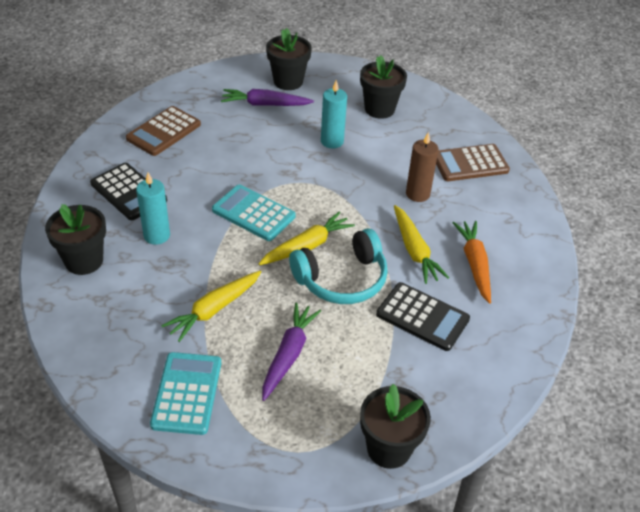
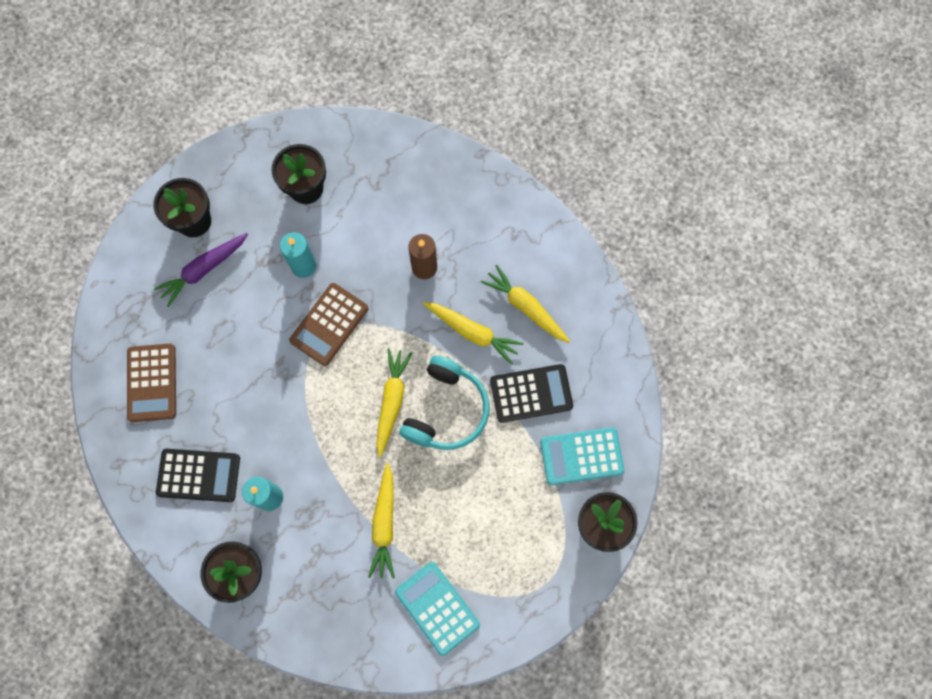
camera: 40 degrees left, 30 degrees up
turquoise calculator [212,184,296,241] -> turquoise calculator moved to [540,427,624,485]
purple carrot [262,303,321,401] -> none
brown calculator [436,144,510,181] -> brown calculator moved to [289,283,368,366]
orange carrot [453,221,491,304] -> yellow carrot [481,264,570,343]

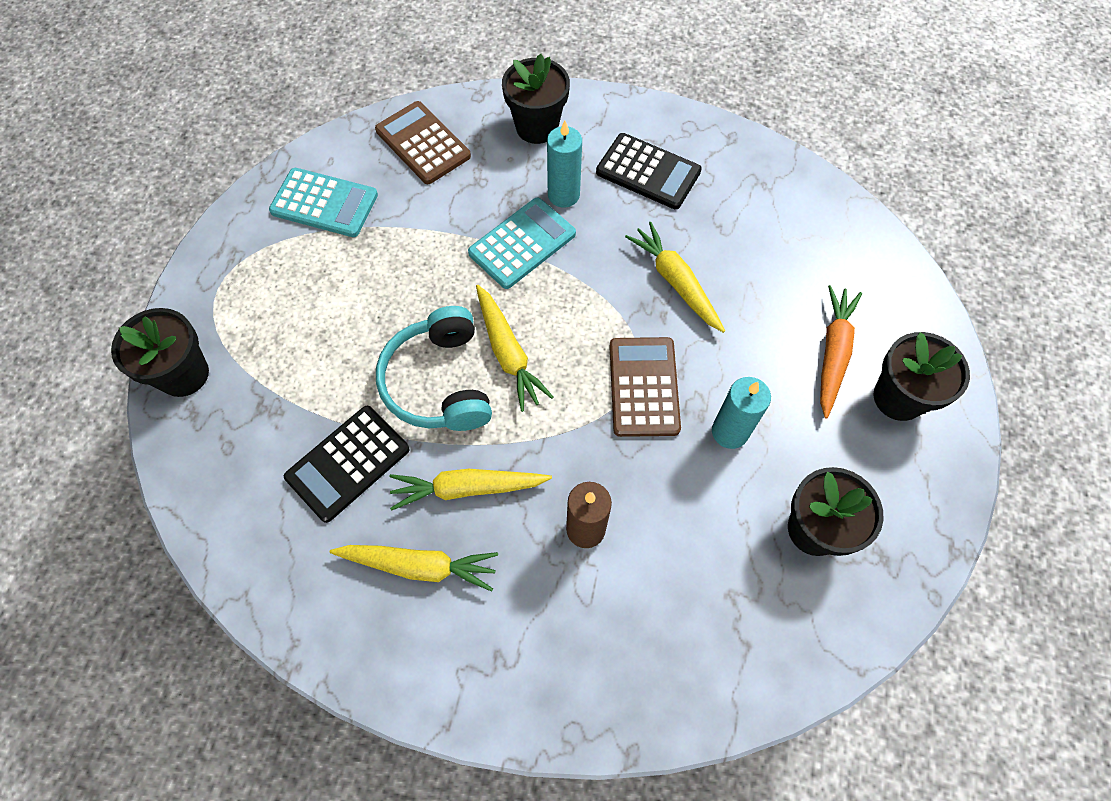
camera: 145 degrees right, 10 degrees down
brown calculator [127,344,176,422] -> brown calculator moved to [375,101,471,184]
purple carrot [154,233,248,307] -> orange carrot [820,285,862,419]
black calculator [156,449,240,502] -> black calculator turned 120 degrees counterclockwise [596,133,702,209]
yellow carrot [368,463,395,579] -> yellow carrot moved to [625,222,725,333]
turquoise calculator [540,427,624,485] -> turquoise calculator moved to [468,197,576,289]

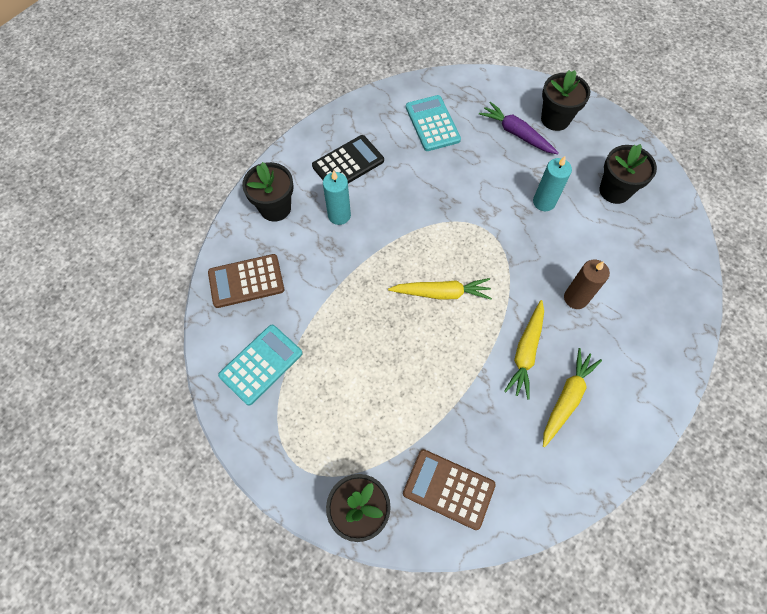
camera: 65 degrees left, 0 degrees up
black calculator [284,406,410,523] -> none
turquoise headphones [376,306,492,431] -> none
turquoise calculator [468,197,576,289] -> turquoise calculator moved to [406,95,461,151]
brown calculator [609,337,681,437] -> brown calculator moved to [403,449,496,530]
yellow carrot [625,222,725,333] -> none
orange carrot [820,285,862,419] -> purple carrot [479,102,559,154]

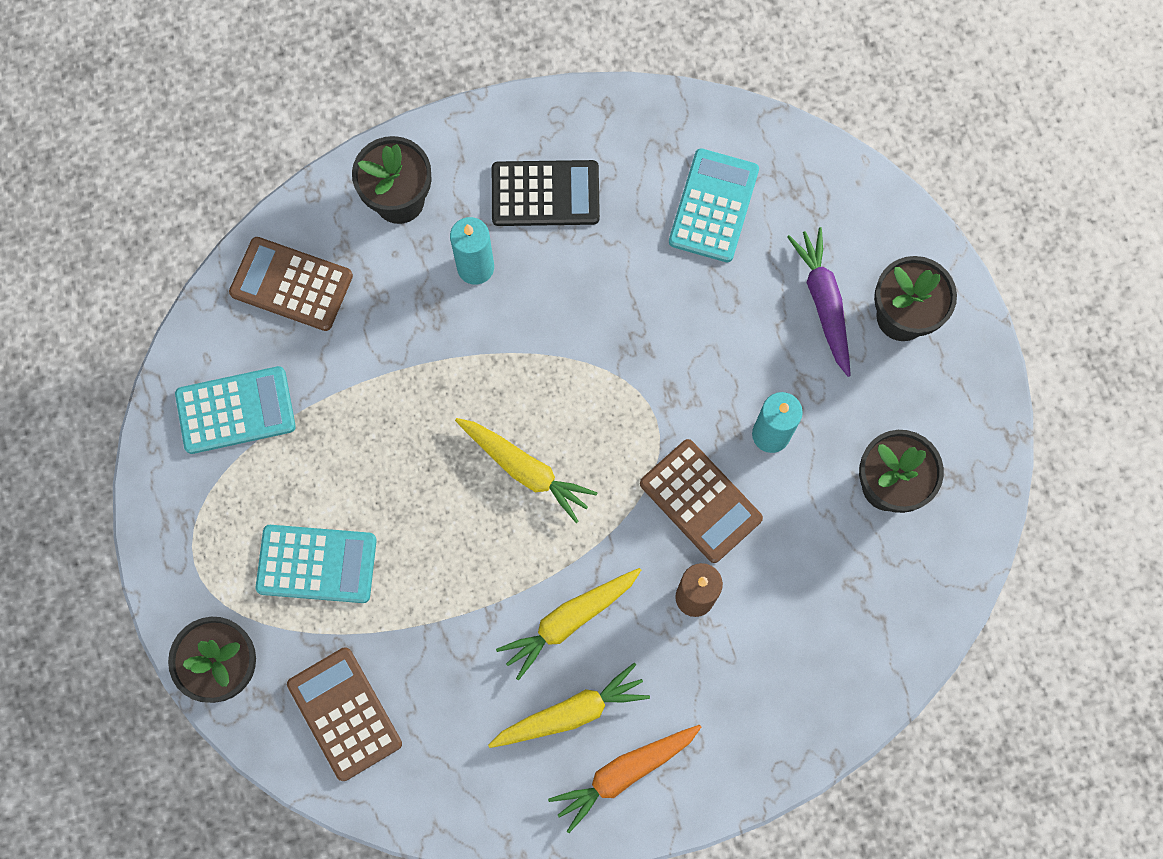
camera: 35 degrees right, 10 degrees up
none -> turquoise calculator [256,525,377,603]
none -> orange carrot [548,725,701,833]
none -> brown calculator [640,439,763,563]

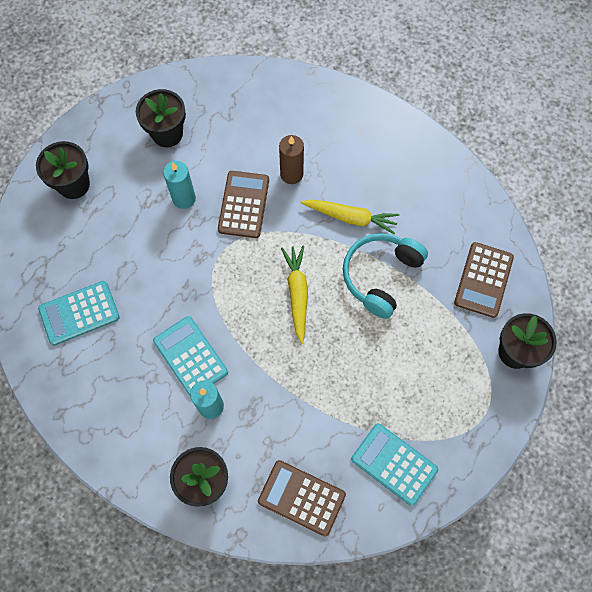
camera: 130 degrees left, 5 degrees down
brown calculator [229,237,353,331] -> brown calculator turned 135 degrees clockwise [258,460,346,537]
turquoise calculator [256,525,377,603] -> turquoise calculator moved to [153,316,228,396]
yellow carrot [488,663,650,748] -> none
black calculator [492,160,600,226] -> none
orange carrot [548,725,701,833] -> none
purple carrot [787,227,851,377] -> none
none -> turquoise headphones [343,233,428,319]

